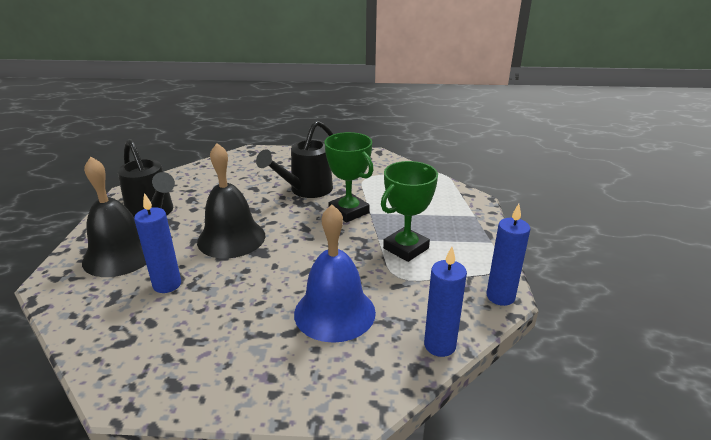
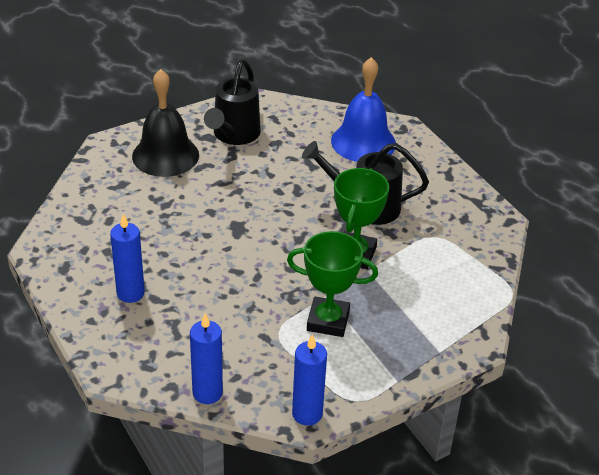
camera: 55 degrees right, 10 degrees up
blue candle [134,193,181,293] -> blue candle moved to [110,214,145,303]
black bell [197,143,265,258] -> none
blue bell [294,205,376,343] -> blue bell moved to [331,57,396,162]

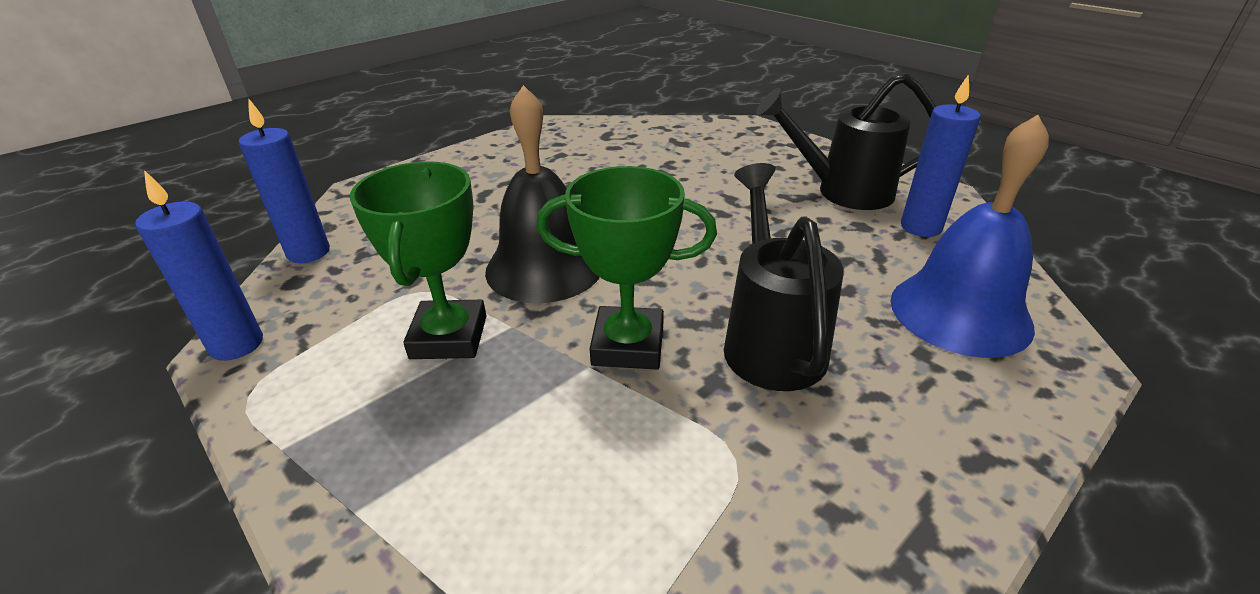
camera: 80 degrees right, 5 degrees down
blue candle [110,214,145,303] -> blue candle moved to [901,74,981,237]
black bell [132,69,199,177] -> black bell moved to [485,85,600,303]

